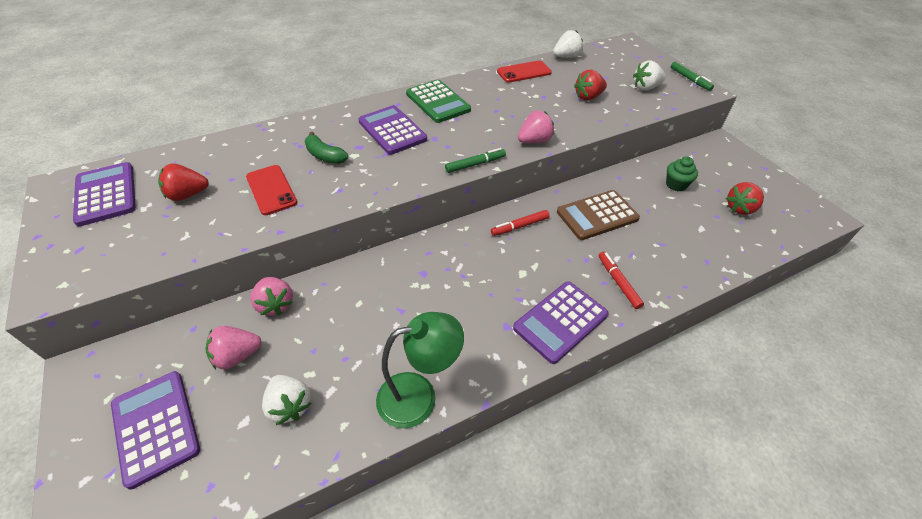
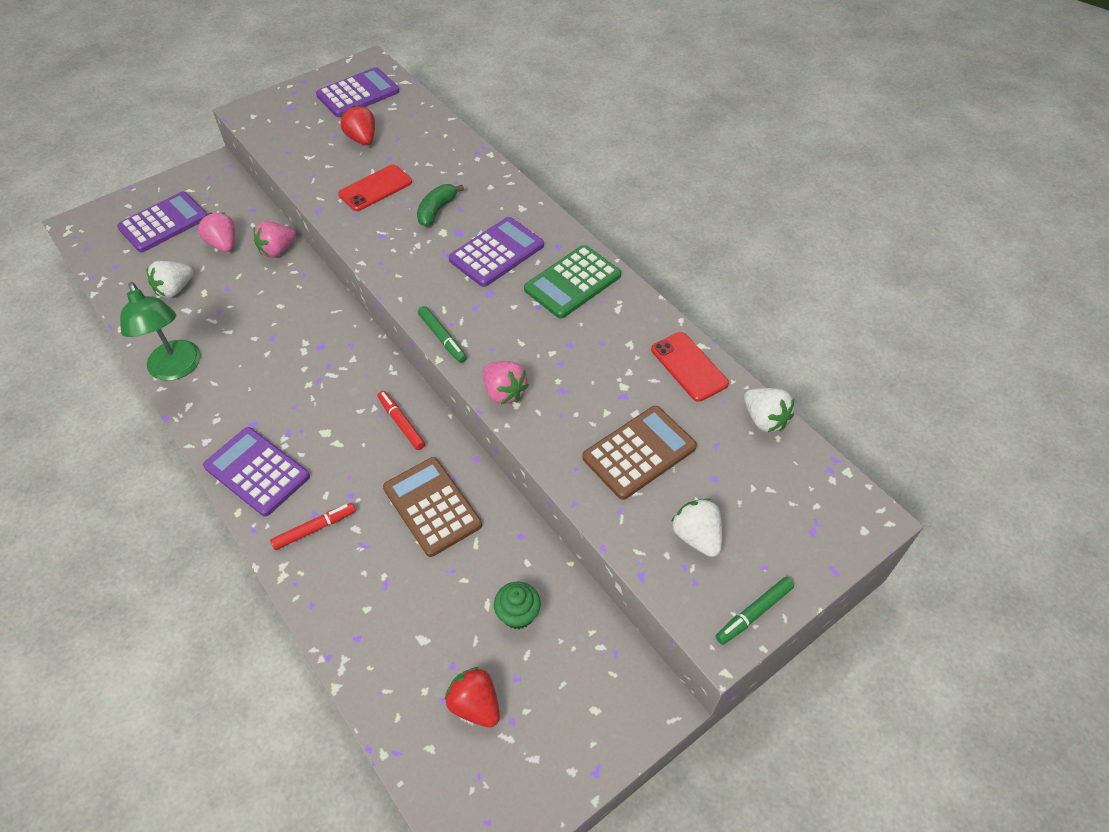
camera: 80 degrees right, 5 degrees up
red strawberry [574,70,607,100] -> brown calculator [582,406,697,500]

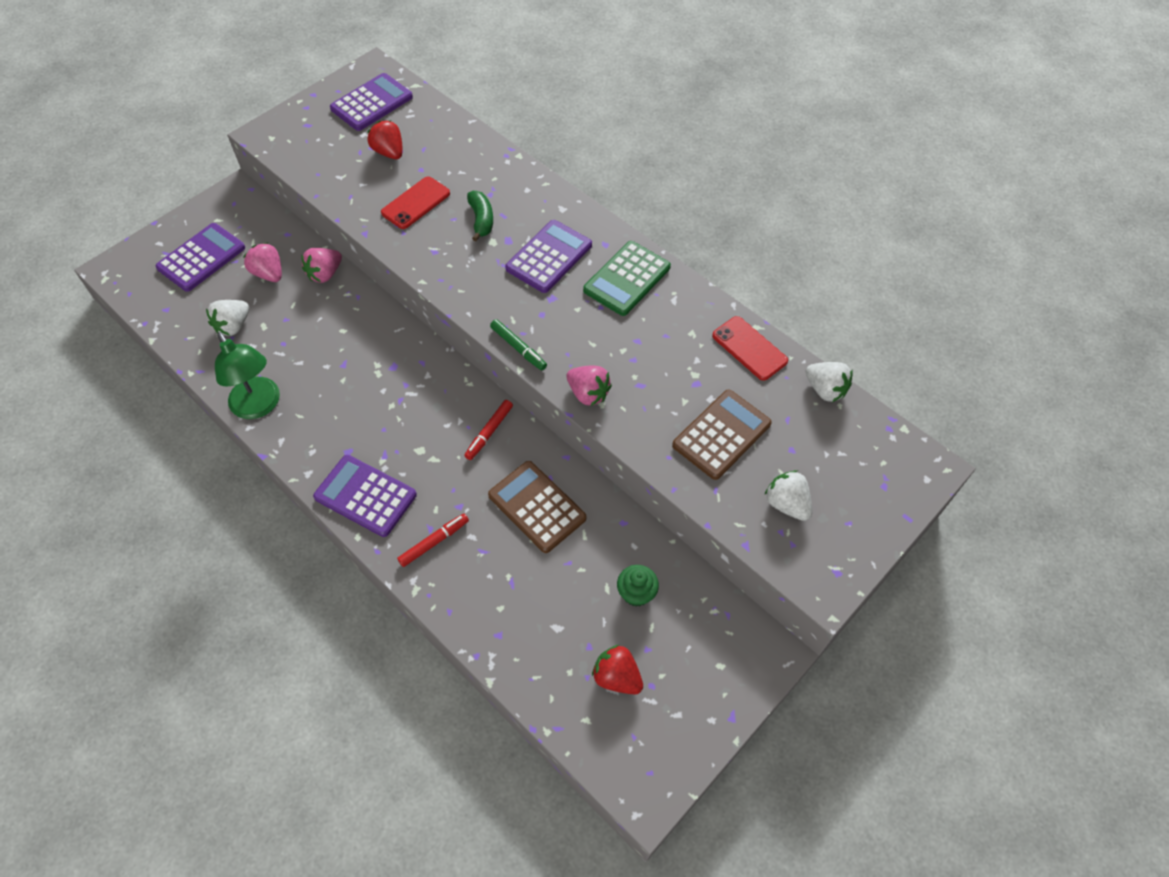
camera: 10 degrees left, 5 degrees up
red marker [377,391,425,450] -> red marker turned 105 degrees counterclockwise [464,400,513,460]
green banana [417,184,464,227] -> green banana turned 150 degrees clockwise [467,191,493,241]
green marker [716,577,794,645] -> none

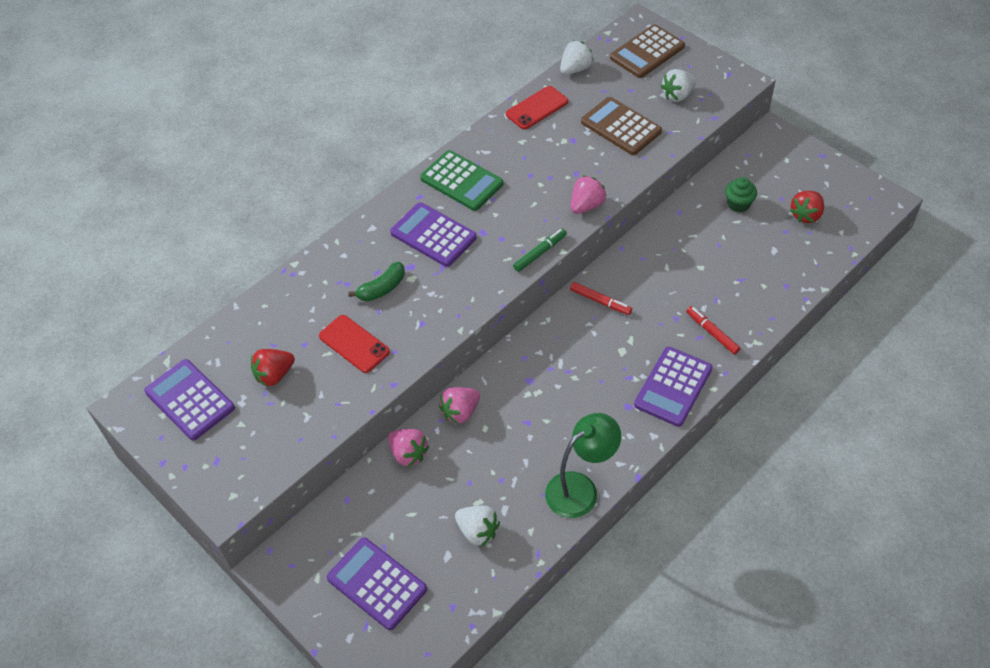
camera: 85 degrees left, 5 degrees down
pink strawberry [243,243,282,282] -> pink strawberry moved to [439,387,480,424]
green banana [467,191,493,241] -> green banana turned 150 degrees clockwise [348,262,405,301]
brown calculator [488,461,586,553] -> brown calculator moved to [610,24,685,78]

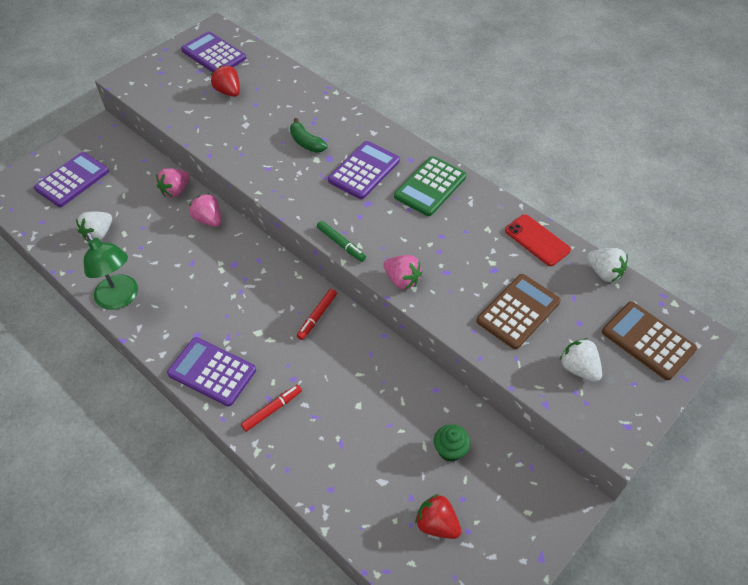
camera: 85 degrees right, 0 degrees up
purple calculator [144,359,235,441] -> purple calculator turned 90 degrees counterclockwise [181,31,246,73]
red phone [319,315,390,373] -> none

